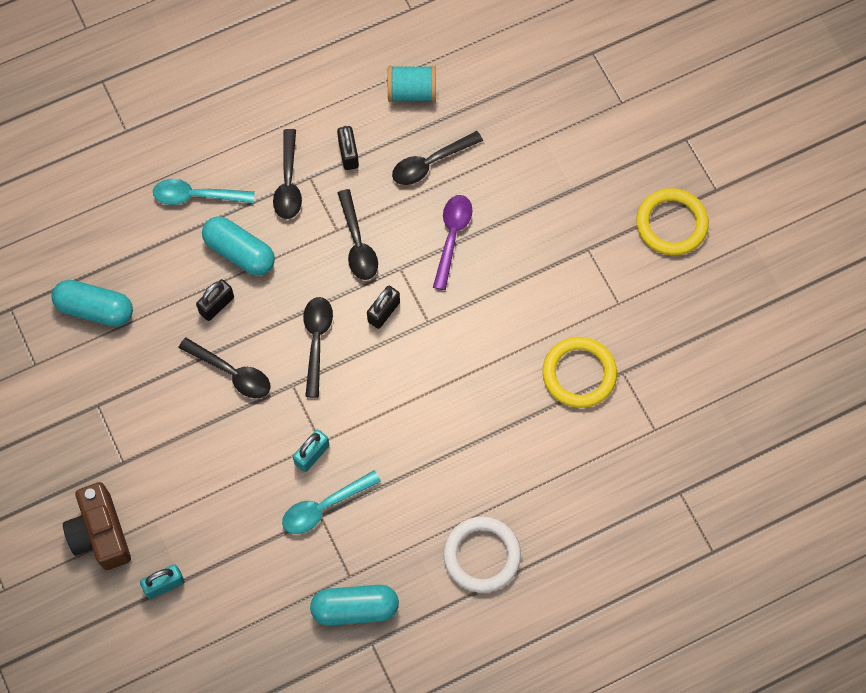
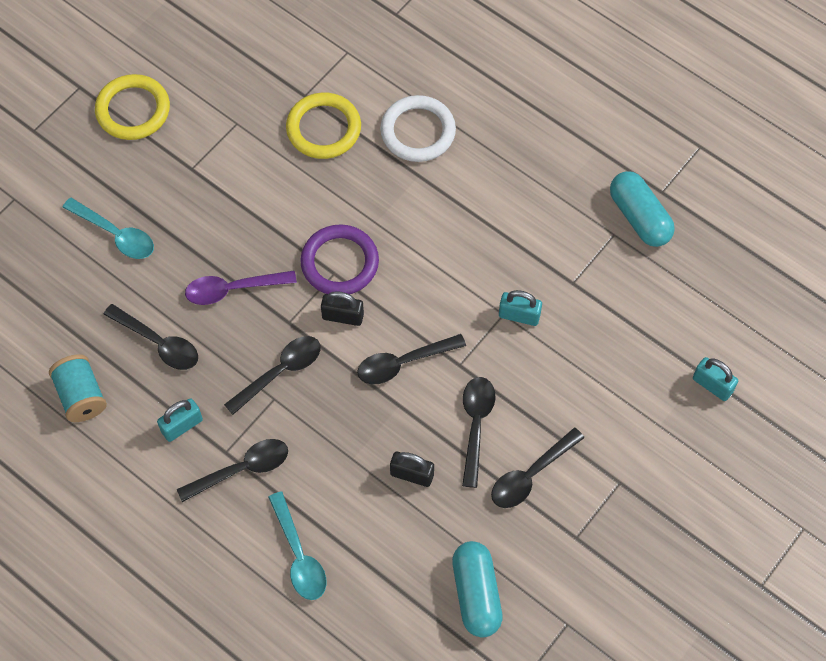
camera: 115 degrees left, 5 degrees down
brown camera [63,482,131,570] -> none
turquoise capsule [202,216,275,276] -> none
turquoise spoon [282,470,381,534] -> turquoise spoon moved to [62,198,154,259]
black padlock [337,126,359,170] -> turquoise padlock [157,398,203,442]
white ring [443,517,521,593] -> white ring moved to [380,95,456,162]
none -> purple ring [300,224,379,294]
none -> black spoon [491,427,585,508]

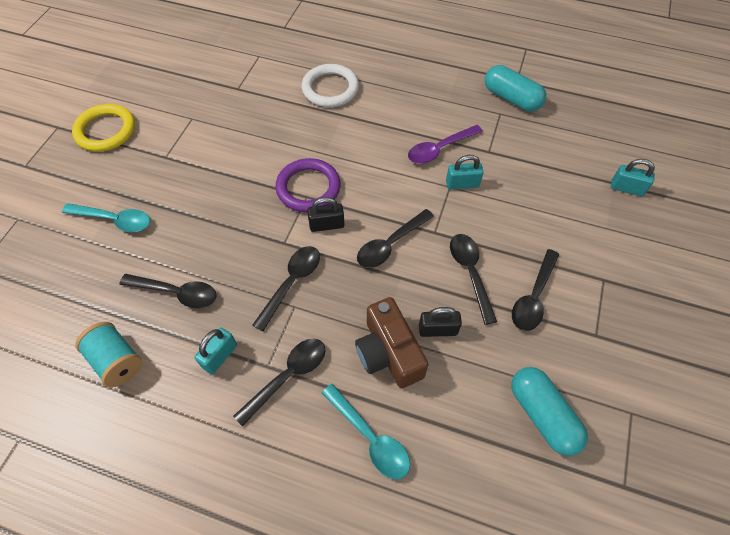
camera: 20 degrees left, 5 degrees down
purple spoon [185,271,297,305] -> purple spoon moved to [408,125,483,164]
yellow ring [286,92,361,159] -> none
none -> brown camera [355,297,429,388]

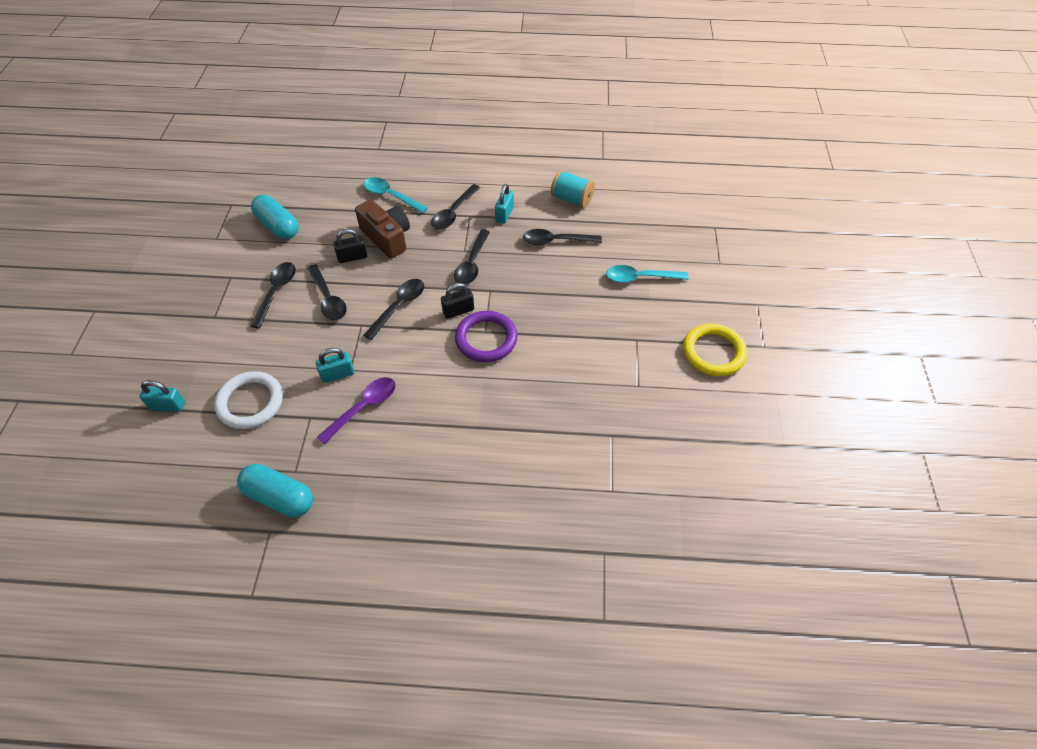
camera: 165 degrees right, 5 degrees down
white ring [302,64,359,107] -> white ring moved to [214,371,283,429]

